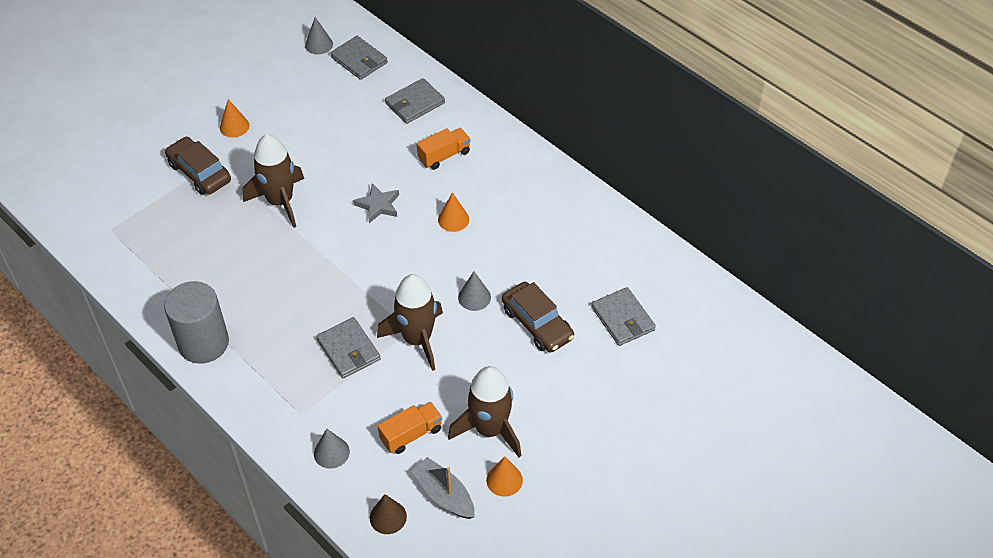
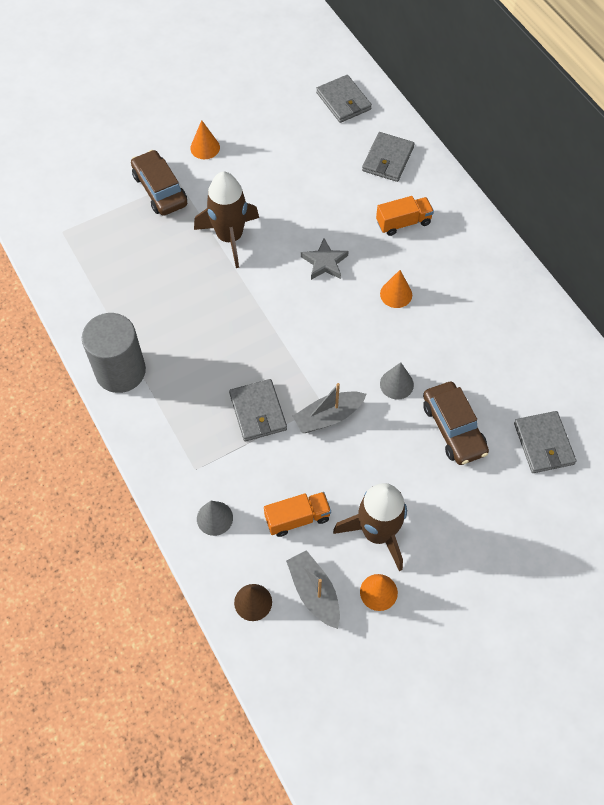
camera: 15 degrees right, 10 degrees up
grey cone [305,17,333,54] -> none
brown rocket [377,274,443,371] -> grey boat [293,383,366,433]
grey wallet [385,78,445,124] -> grey wallet turned 45 degrees counterclockwise [362,132,414,182]

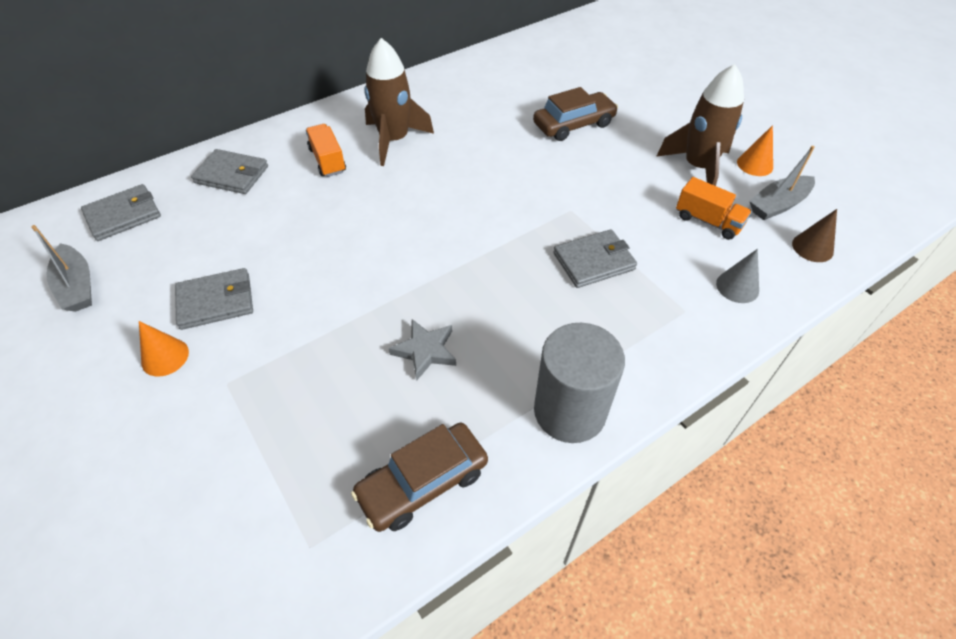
camera: 95 degrees left, 10 degrees down
brown car [131,150,187,216] -> brown car moved to [351,423,488,532]
brown rocket [194,171,259,268] -> brown rocket moved to [364,38,434,166]
orange truck [264,492,331,537] -> orange truck turned 150 degrees clockwise [676,177,752,240]
grey boat [293,383,366,433] -> grey boat moved to [31,225,92,312]
grey star [301,239,349,280] -> grey star moved to [389,319,456,380]
orange cone [380,270,412,308] -> none
grey cone [380,362,414,400] -> none
grey wallet [514,411,576,473] -> grey wallet moved to [175,268,253,330]

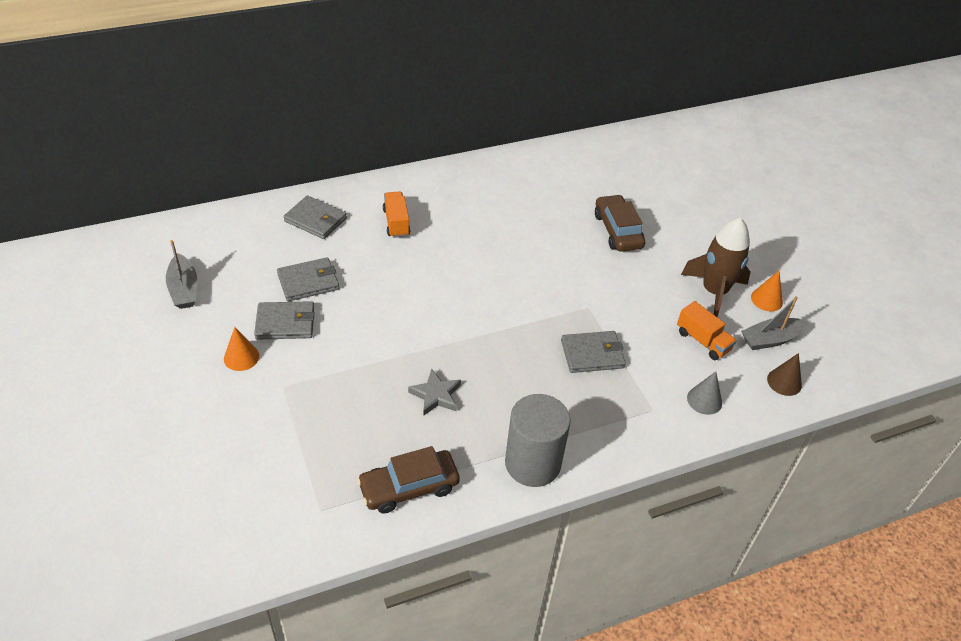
camera: 10 degrees right, 5 degrees down
grey wallet [81,184,161,241] -> grey wallet moved to [277,257,339,302]
brown rocket [364,38,434,166] -> none
brown car [533,87,618,141] -> brown car turned 90 degrees counterclockwise [595,194,645,252]

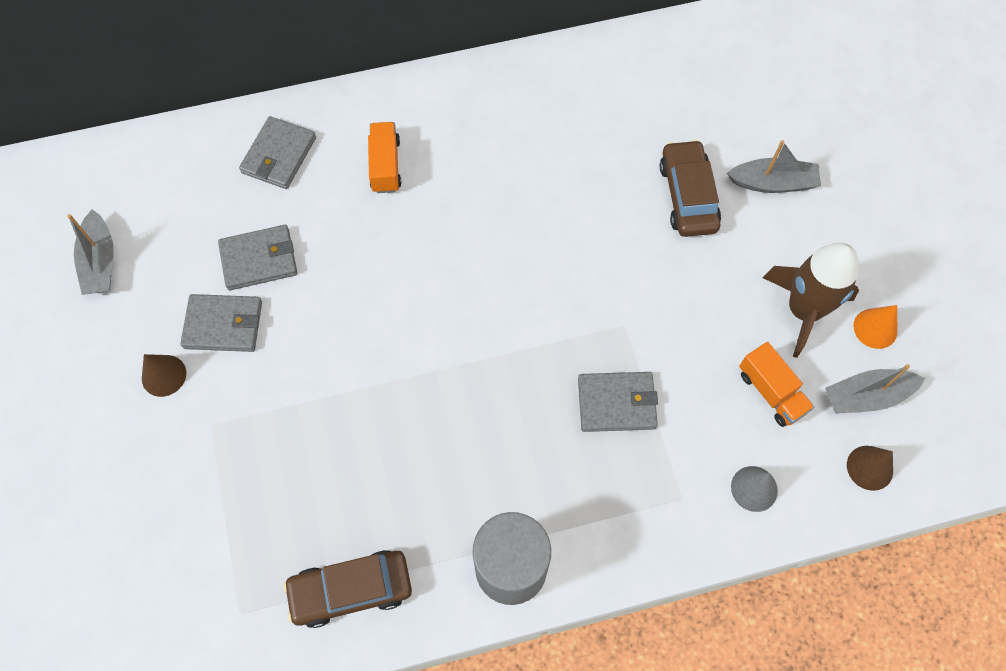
camera: 10 degrees right, 20 degrees up
orange cone [224,327,259,371] -> brown cone [142,354,186,397]
grey wallet [284,196,347,239] -> grey wallet turned 75 degrees clockwise [239,116,316,189]
grey star [408,368,461,416] -> none
none -> grey boat [727,140,821,193]

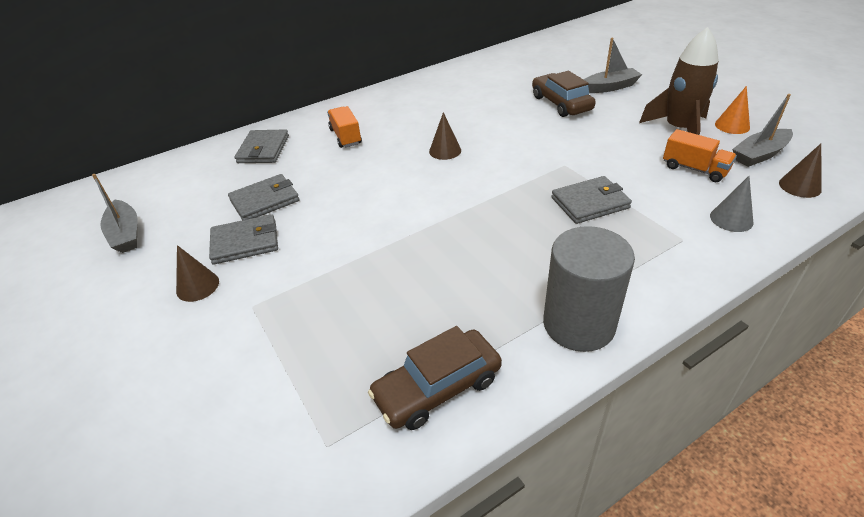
camera: 15 degrees left, 25 degrees down
none -> brown cone [429,112,461,160]

